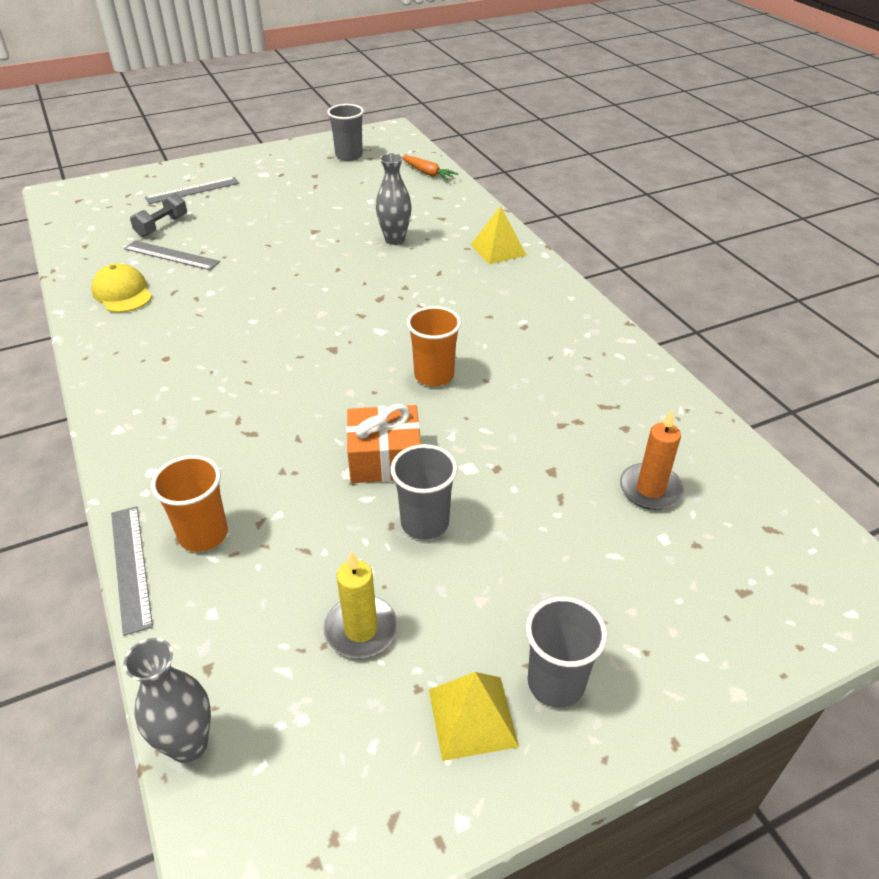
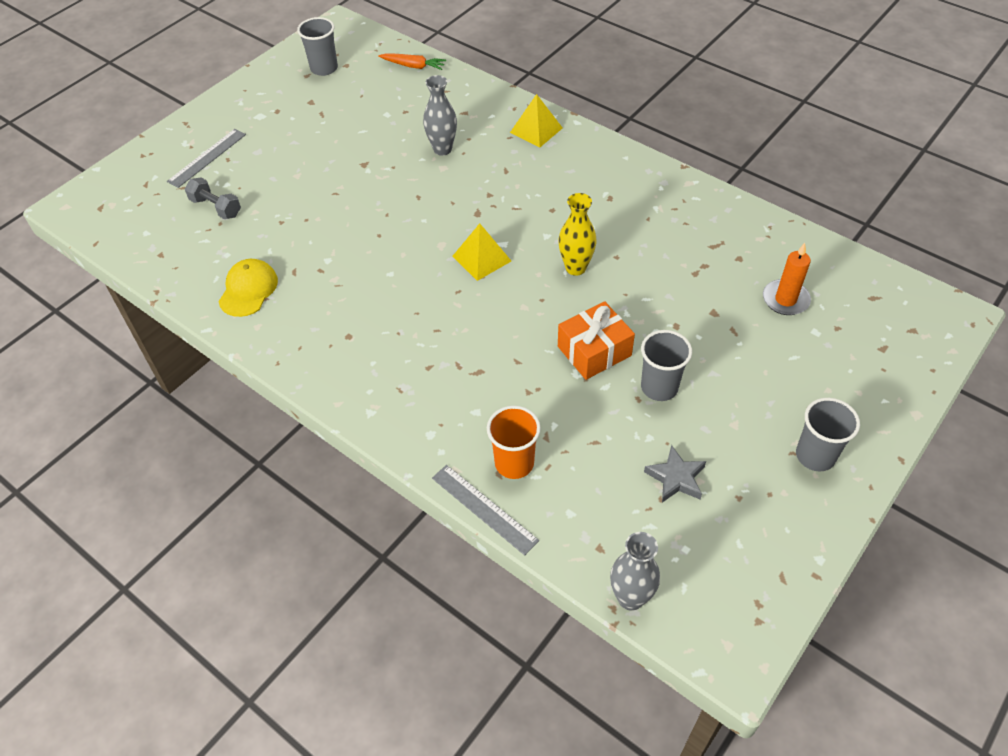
camera: 25 degrees left, 10 degrees up
yellow cap [91,263,152,313] -> yellow cap turned 75 degrees clockwise [218,259,278,317]
grey ruler [124,241,220,270] -> none
grey dumbbell [130,193,187,237] -> grey dumbbell turned 60 degrees counterclockwise [185,178,241,219]
yellow candle [323,551,398,658] -> grey star [644,445,706,503]
orange cup [407,306,461,386] -> yellow vase [558,193,596,276]
yellow pyramid [429,672,519,761] -> yellow pyramid moved to [452,223,511,281]

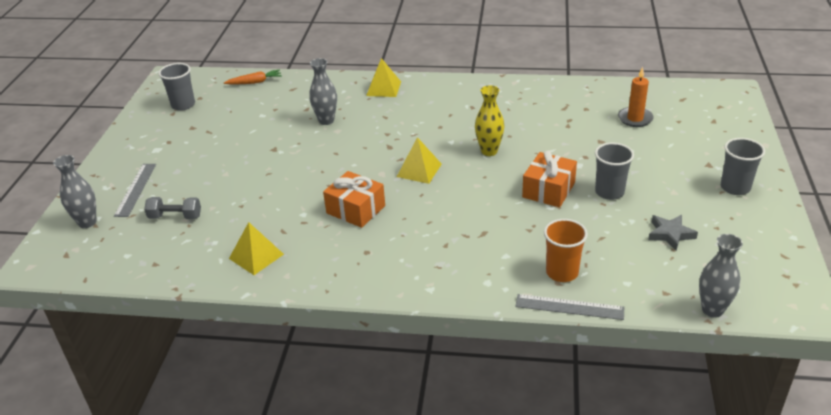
camera: 30 degrees left, 15 degrees down
yellow cap [218,259,278,317] -> yellow pyramid [229,222,284,275]
none -> grey vase [53,155,97,228]
none -> orange gift [323,171,385,228]

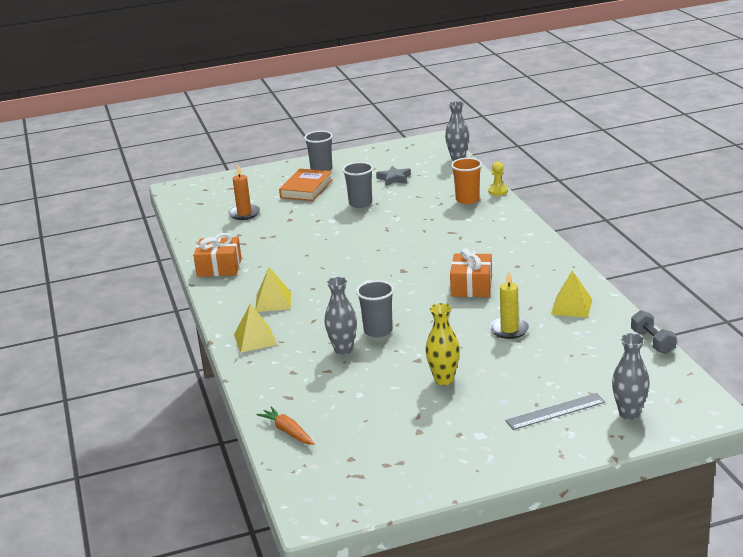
camera: 115 degrees left, 10 degrees down
grey dumbbell [144,197,201,219] -> grey dumbbell moved to [631,310,677,354]
grey cup [158,63,195,111] -> grey cup moved to [356,280,394,338]
yellow pyramid [397,137,442,184] -> yellow pyramid moved to [256,267,291,312]
yellow vase [475,85,505,156] -> yellow vase moved to [425,303,460,385]
grey ruler [515,294,624,320] -> yellow pawn [489,162,508,196]
orange gift [522,151,577,207] -> orange gift moved to [193,233,242,277]
none -> orange book [279,169,333,201]
none -> yellow candle [490,271,530,339]

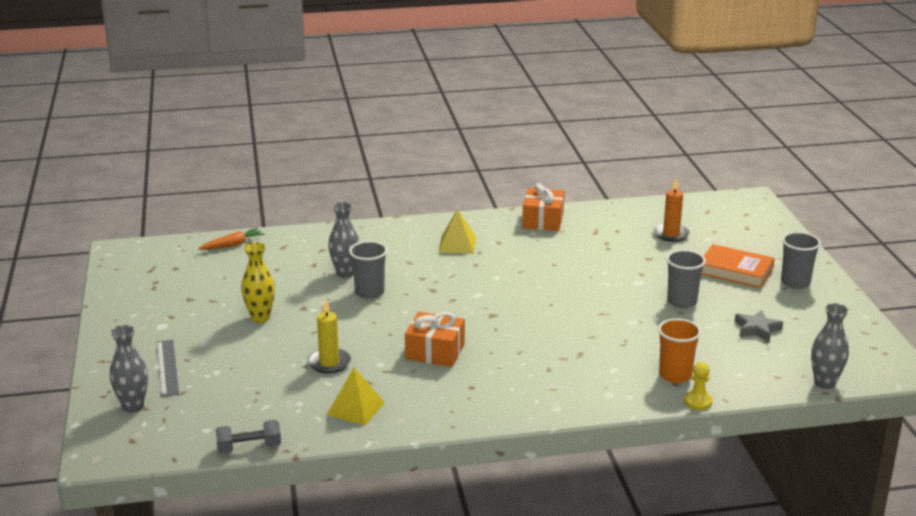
camera: 95 degrees right, 0 degrees up
yellow pyramid [234,303,277,352] -> none

